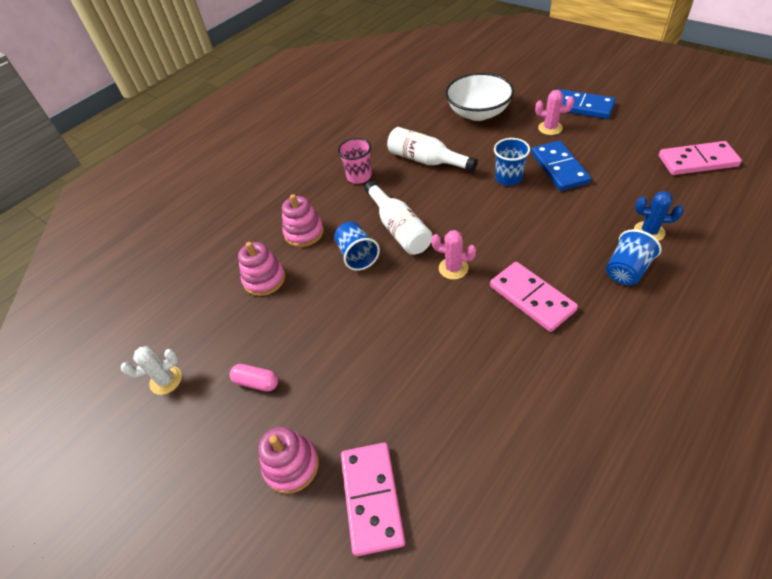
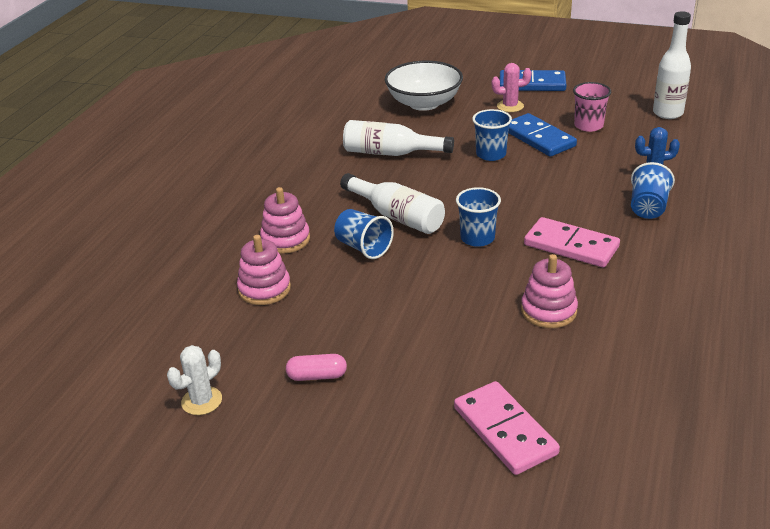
camera: 25 degrees left, 15 degrees down
pink stacking toy [258,427,319,494] -> pink stacking toy moved to [521,254,578,328]
pink cup [338,138,372,184] -> pink cup moved to [573,82,611,132]
pink cactus [431,230,476,280] -> blue cup [456,187,501,247]
pink domino [659,141,742,175] -> white bottle [653,11,691,119]

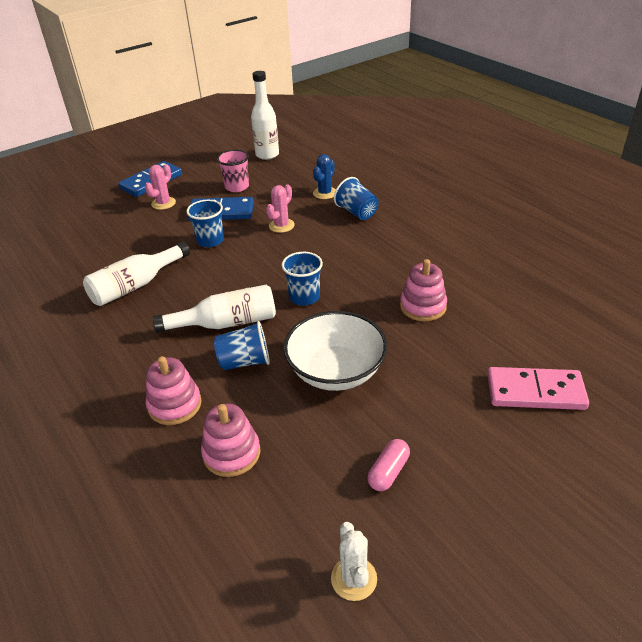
camera: 55 degrees left, 5 degrees up
white bowl [385,61,463,111] -> white bowl moved to [283,311,388,391]
pink domino [524,217,620,267] -> none
none -> pink cactus [266,184,295,233]

